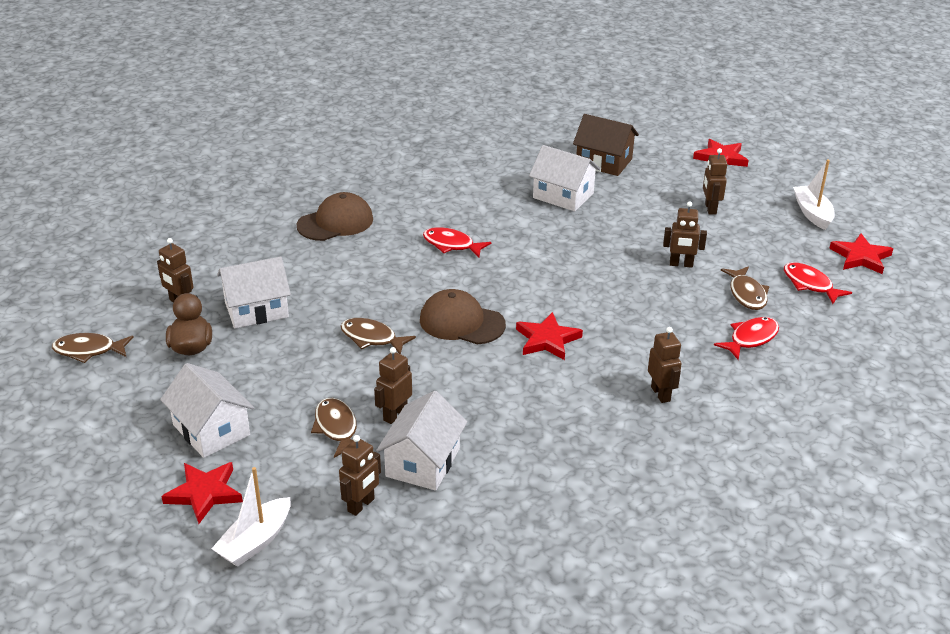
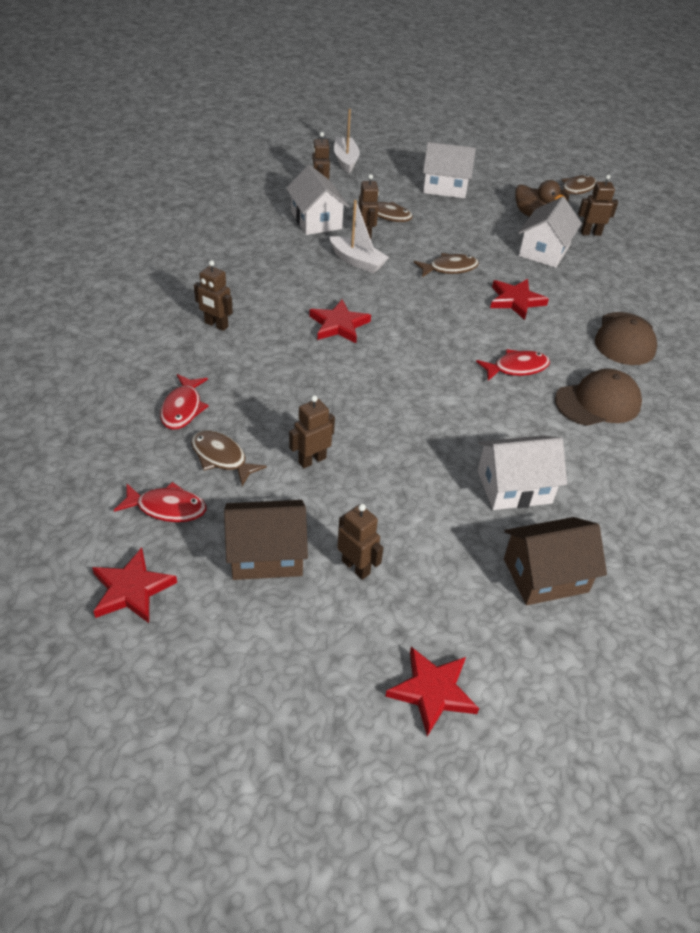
camera: 135 degrees right, 10 degrees up
red star [161,462,243,524] -> red star moved to [490,279,549,320]
brown cap [420,289,506,345] -> brown cap moved to [555,369,642,426]
white boat [793,159,835,230] -> white boat moved to [330,200,389,273]
none -> brown house [224,500,308,580]

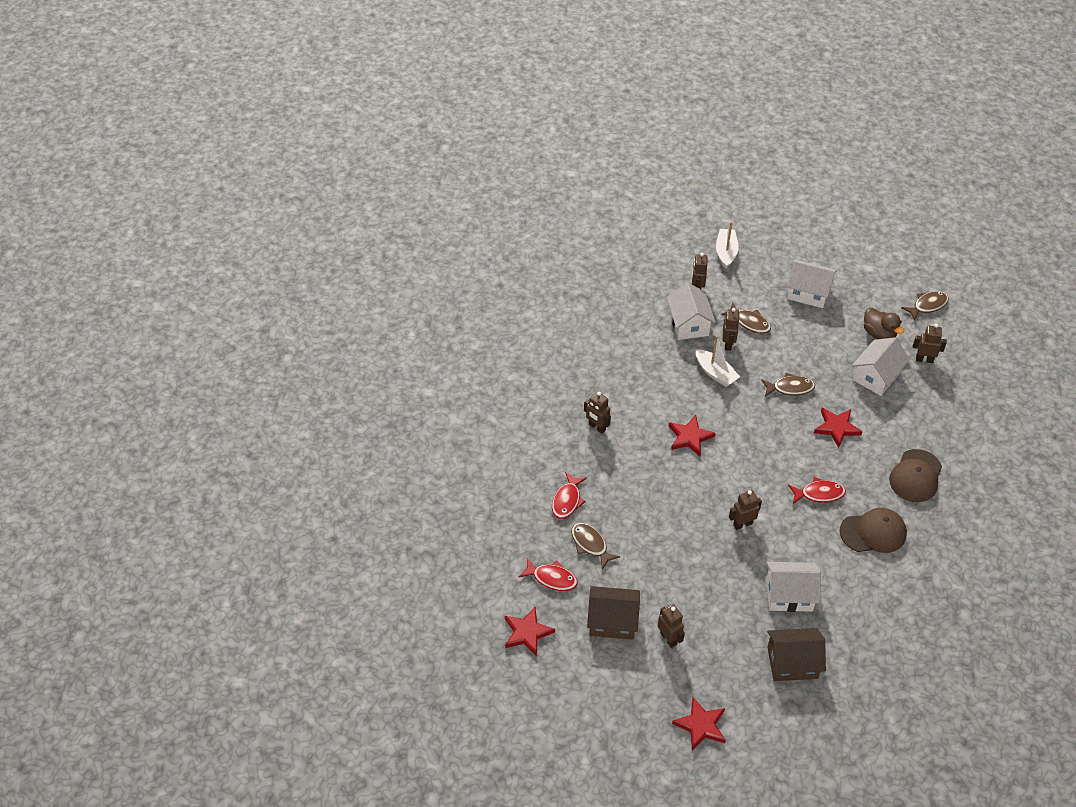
camera: 15 degrees right, 5 degrees up
brown robot [289,395,335,468] -> brown robot moved to [729,490,762,530]

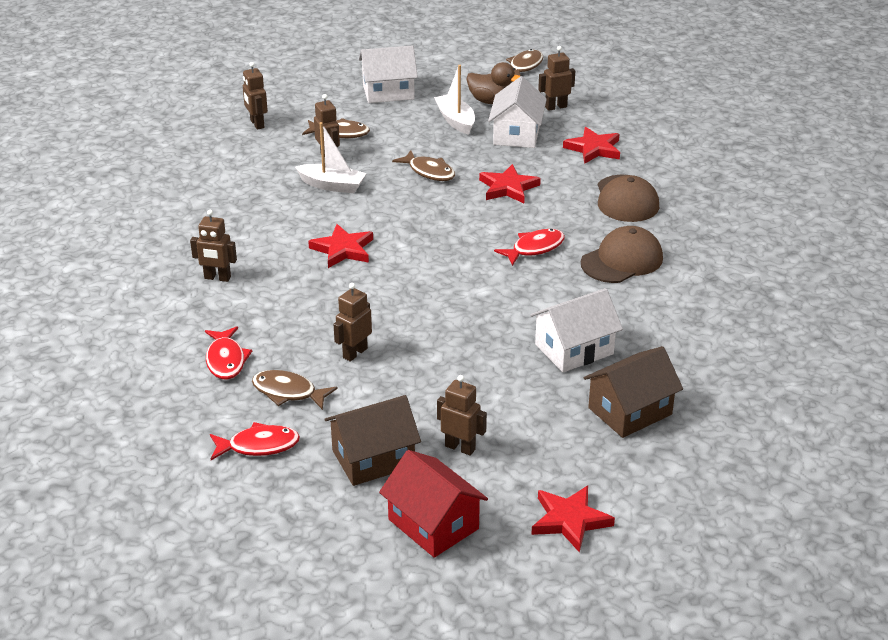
camera: 30 degrees left, 15 degrees down
red star [505,607,555,656] -> red star moved to [563,127,620,164]
white house [667,283,716,340] -> none
white boat [716,221,739,269] -> white boat moved to [434,65,475,135]
brown robot [729,490,762,530] -> brown robot moved to [333,283,372,362]
brown fish [761,373,815,396] -> brown fish turned 75 degrees clockwise [392,150,455,181]
none -> red house [379,450,488,558]

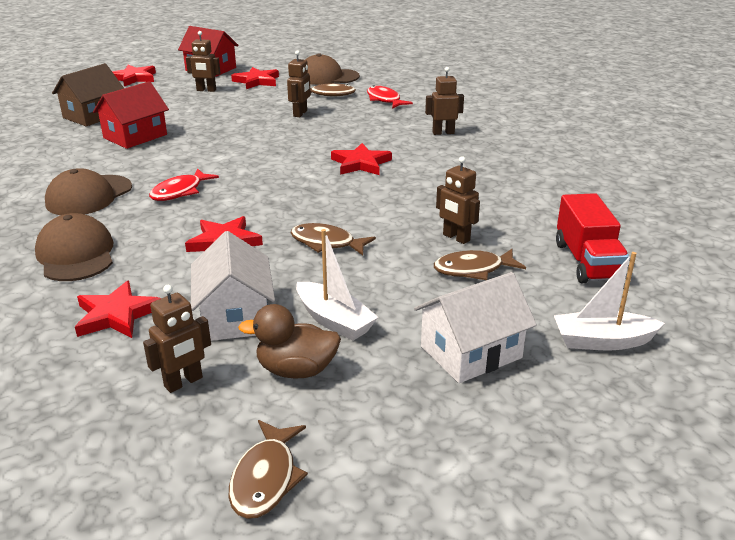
camera: 160 degrees right, 5 degrees down
red fish [210,422,300,460] -> brown cap [305,54,360,85]
brown robot [243,62,268,130] -> red truck [556,193,629,283]
white boat [295,122,366,193] -> white boat moved to [554,252,665,350]
brown house [324,395,421,486] -> red star [231,67,279,89]
white house [530,288,623,372] -> red house [93,81,169,149]

